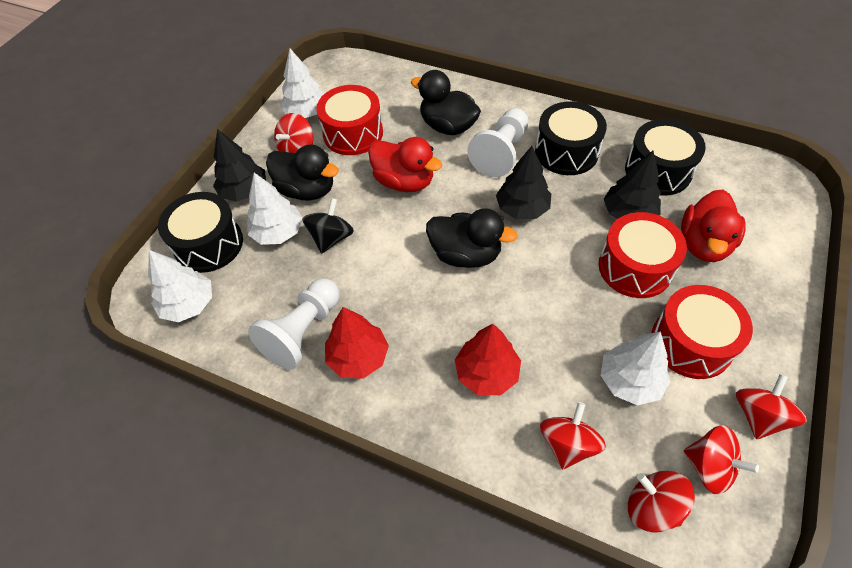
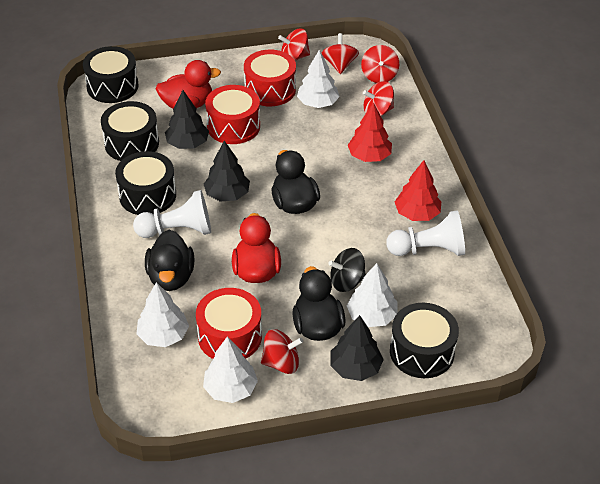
camera: 130 degrees left, 10 degrees down
white tree [148,250,212,322] -> white tree moved to [136,282,189,347]
none -> black drum [83,46,139,103]

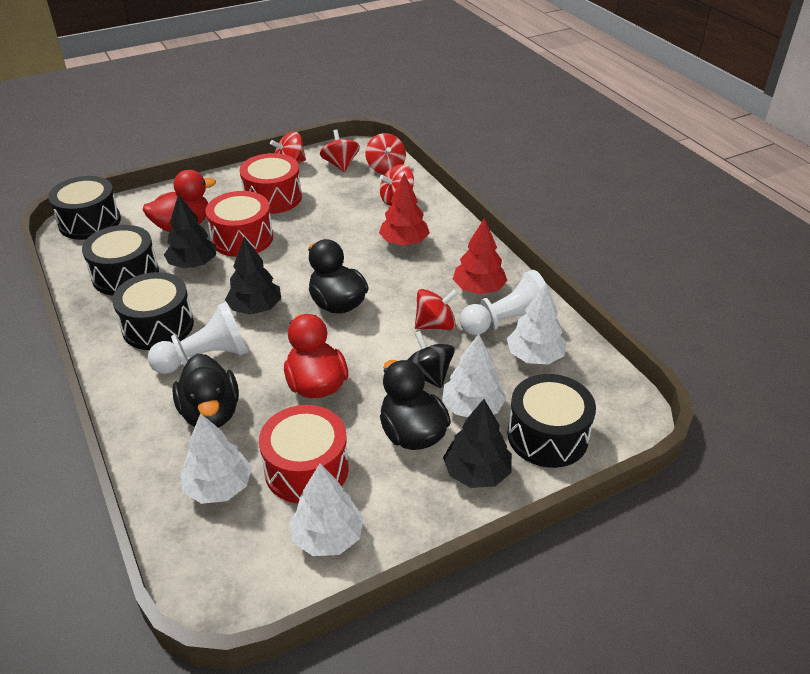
camera: 15 degrees left, 5 degrees down
red spinning top [261,329,303,374] -> red spinning top moved to [415,289,458,330]
white tree [297,50,340,108] -> white tree moved to [507,284,567,364]
black spinning top [328,248,366,292] -> black spinning top turned 90 degrees clockwise [408,331,455,388]

